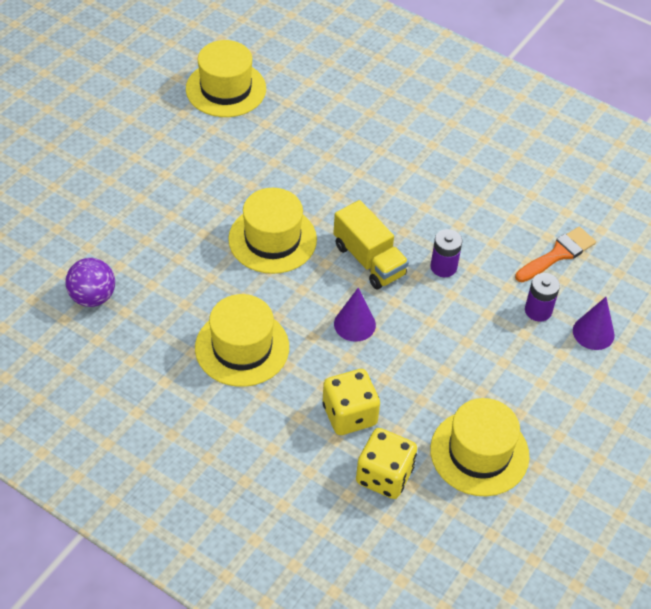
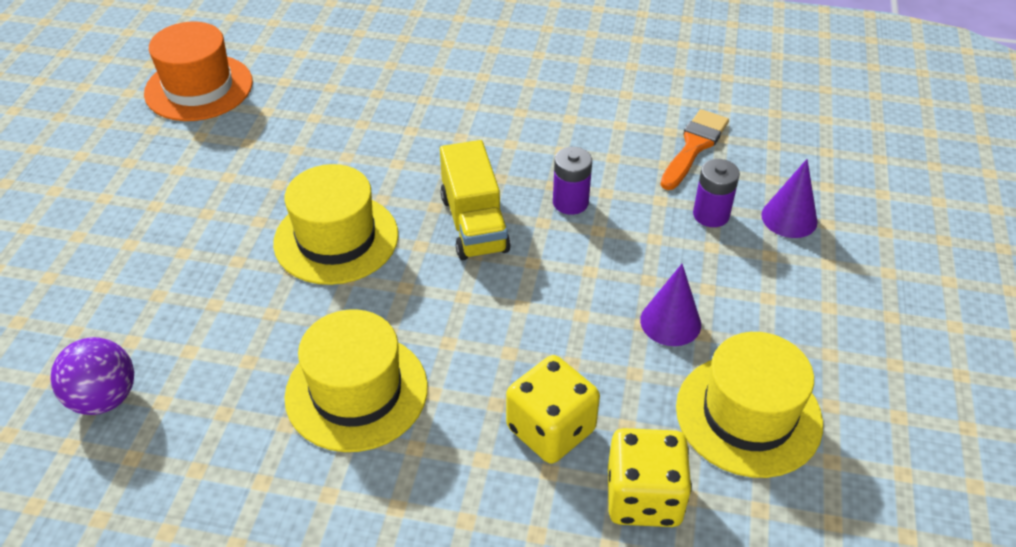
camera: 20 degrees left, 5 degrees down
yellow hat [186,40,266,117] -> orange hat [144,22,253,121]
yellow truck [333,200,409,289] -> yellow truck turned 45 degrees clockwise [440,140,511,260]
purple cone [334,288,376,342] -> purple cone moved to [640,264,701,346]

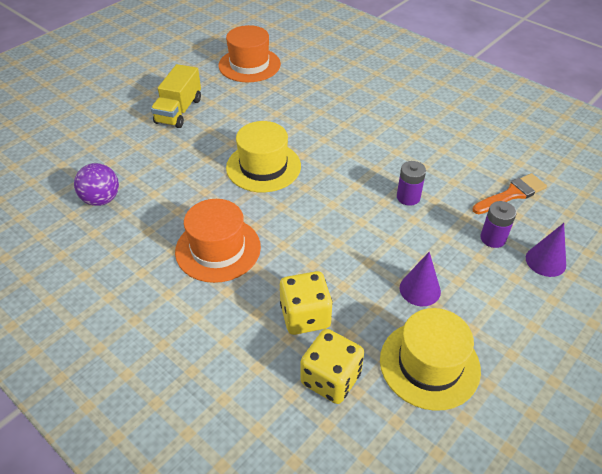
camera: 30 degrees right, 0 degrees up
yellow hat [284,309,428,452] -> orange hat [175,199,261,283]
yellow truck [440,140,511,260] -> yellow truck moved to [151,64,201,128]

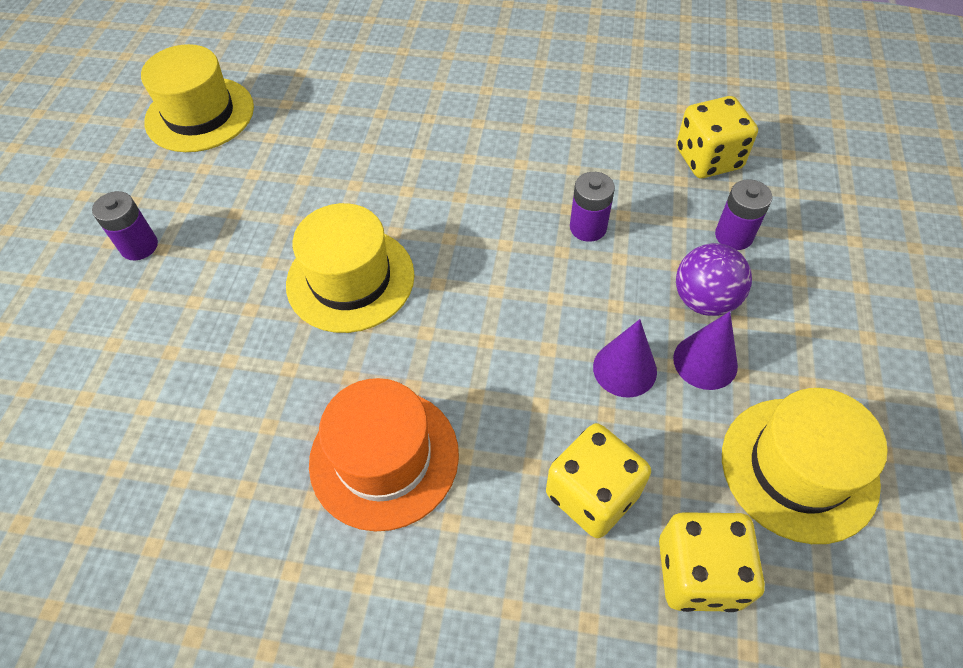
camera: 30 degrees left, 10 degrees up
purple ball [74,163,119,206] -> purple ball moved to [676,243,752,316]
yellow truck [151,64,201,128] -> purple battery [92,191,158,260]
orange hat [219,25,281,82] -> yellow hat [141,44,254,152]
orange brush [473,173,547,214] -> yellow dice [676,96,758,178]
purple cone [526,223,566,277] -> purple cone moved to [593,319,657,398]

